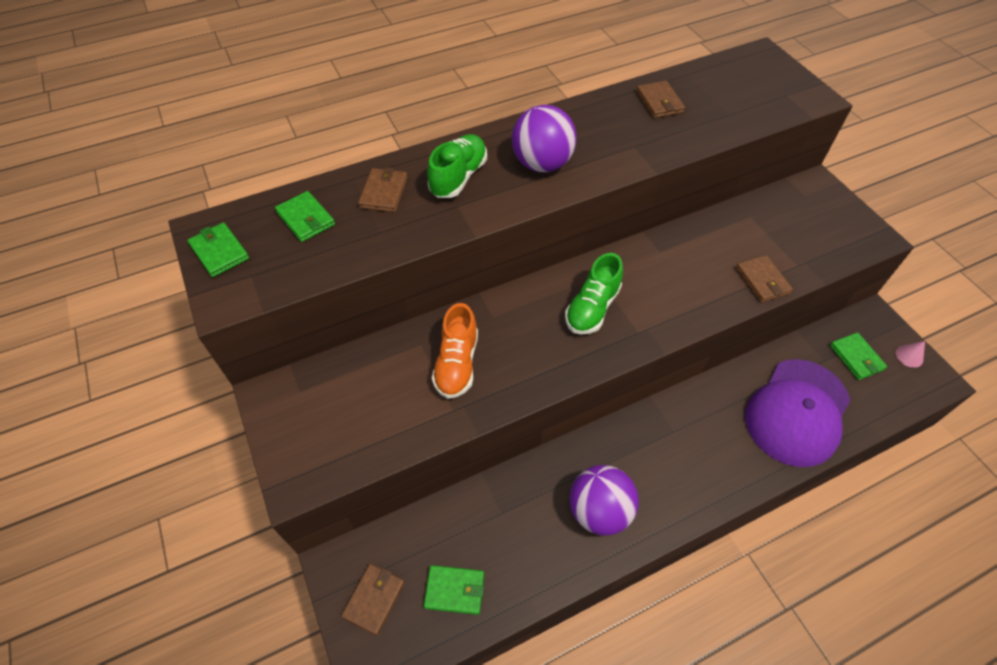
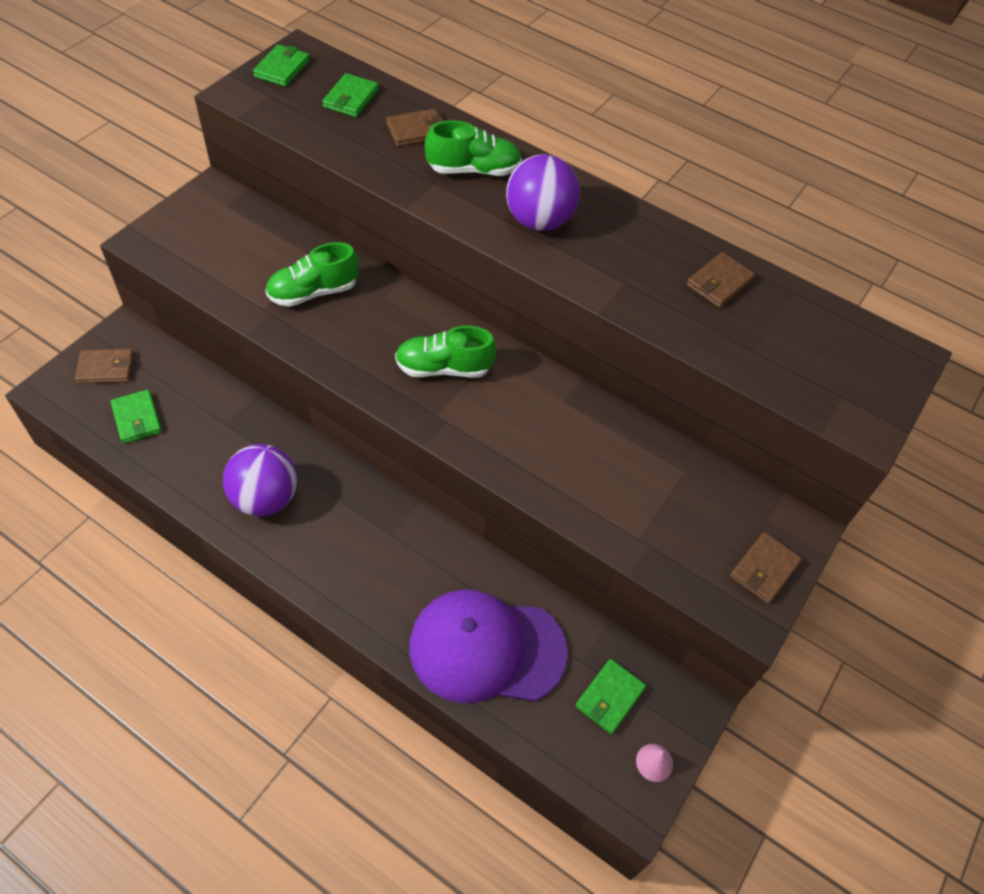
camera: 55 degrees right, 0 degrees up
orange shoe [432,303,478,399] -> green shoe [266,242,359,307]
brown wallet [736,255,793,302] -> brown wallet moved to [730,532,802,604]

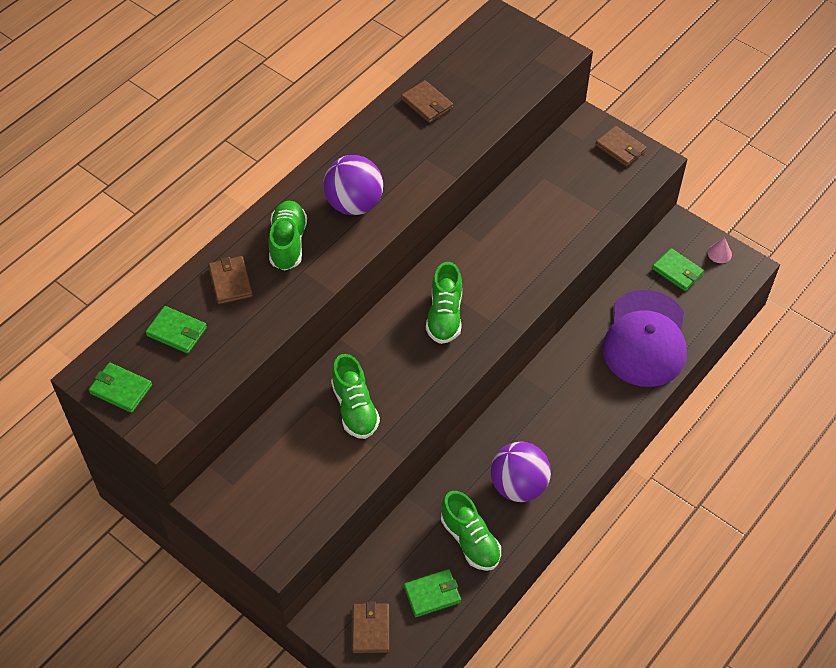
camera: 80 degrees left, 0 degrees up
none -> green shoe [441,491,501,571]

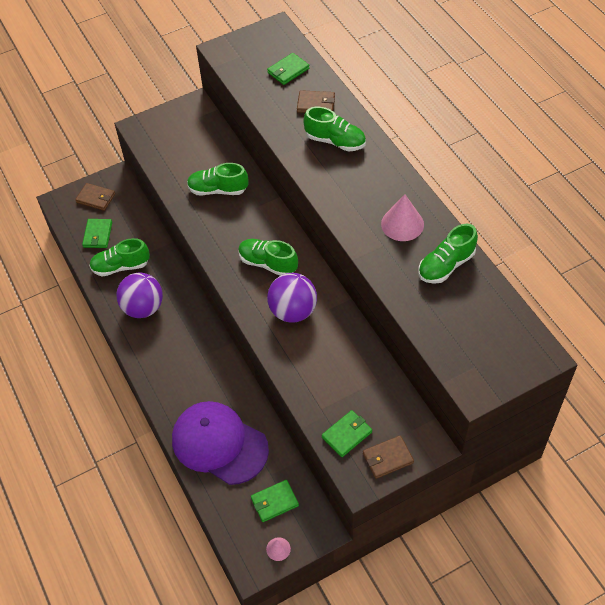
camera: 115 degrees right, 0 degrees up
green wallet [89,362,152,413] -> green wallet moved to [322,410,372,457]
purple ball [323,155,383,215] -> purple ball moved to [267,273,317,323]
brown wallet [401,80,453,123] -> green shoe [418,224,478,284]
none -> pink cone [381,194,424,241]

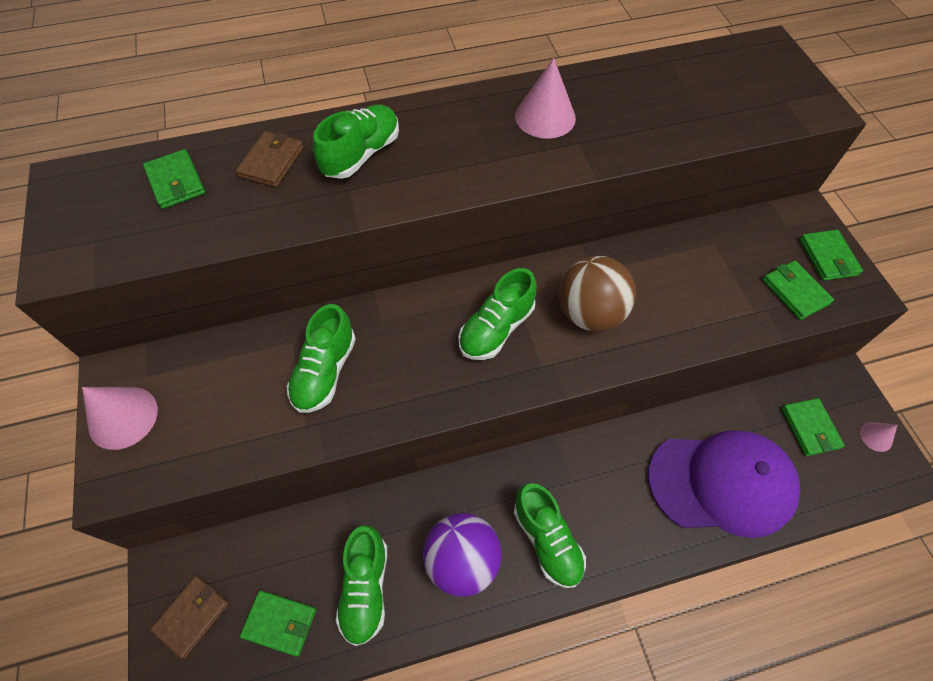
camera: 80 degrees left, 5 degrees up
purple cap [172,401,269,485] -> purple cap turned 135 degrees counterclockwise [648,430,800,538]
purple ball [267,273,317,323] -> brown ball [559,256,636,331]
brown wallet [363,436,414,479] -> green wallet [800,230,863,281]
green shoe [418,224,478,284] -> green shoe moved to [514,483,586,588]
none -> pink cone [82,387,158,450]

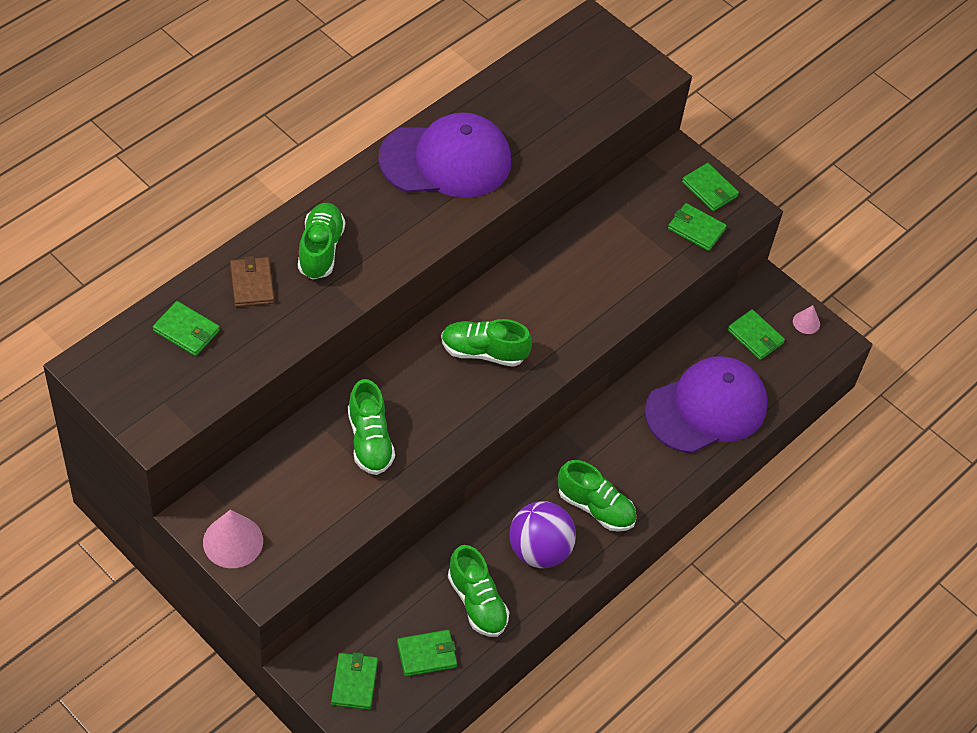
camera: 35 degrees left, 5 degrees down
brown wallet [150,576,229,659] -> green wallet [331,652,378,710]
green shoe [459,268,537,360] -> green shoe turned 90 degrees clockwise [441,319,532,367]
pink cone [515,58,576,139] -> purple cap [378,112,511,198]
brown ball [559,256,636,331] -> none

